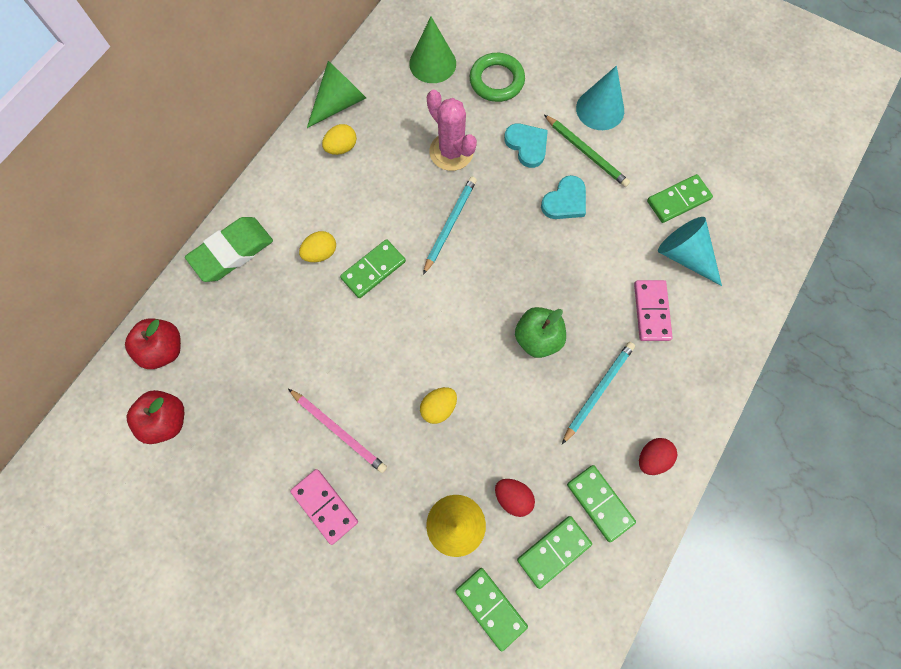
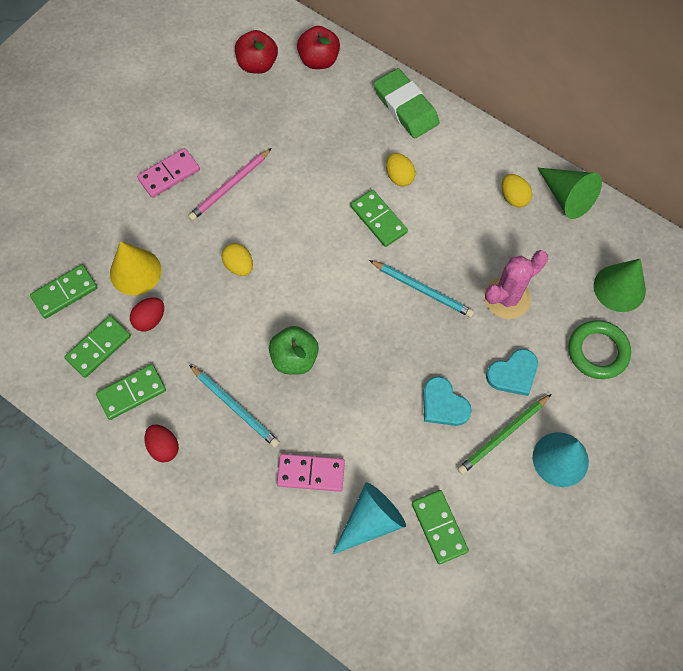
camera: 95 degrees right, 5 degrees down
green domino [517,516,592,589] -> green domino turned 75 degrees clockwise [64,316,131,378]

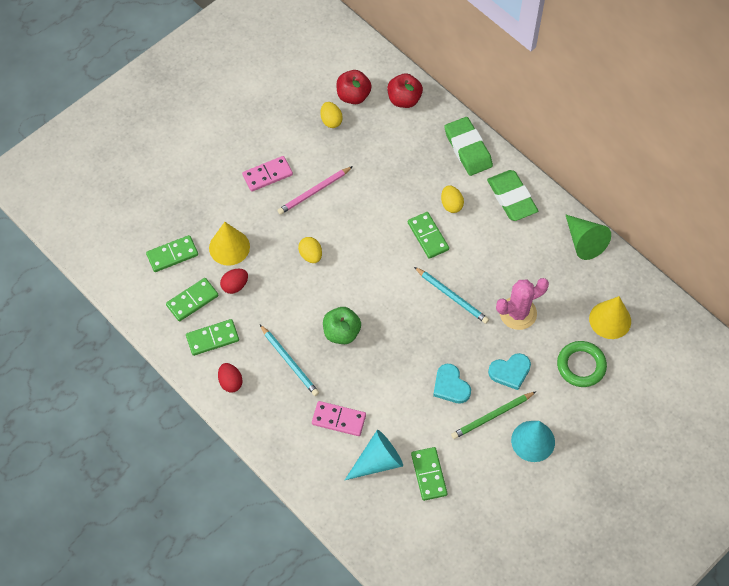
camera: 10 degrees right, 5 degrees down
yellow egg [502,174,532,207] -> yellow egg moved to [321,102,343,128]
green cone [594,258,646,312] -> yellow cone [589,296,631,339]
none -> green eraser [487,170,538,221]

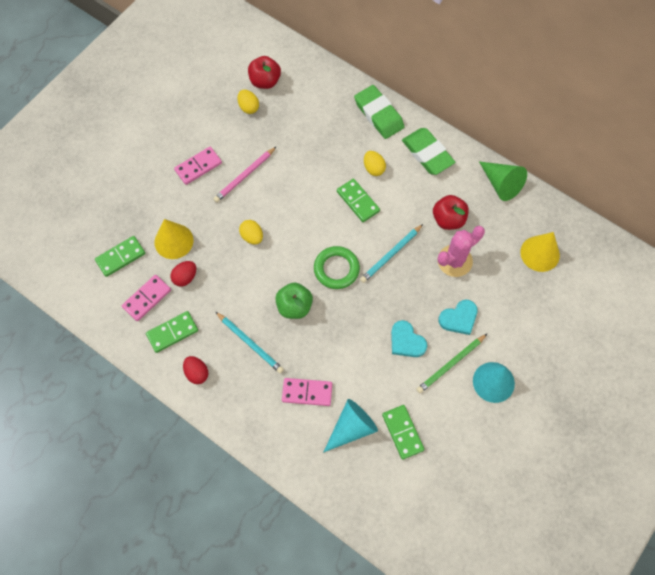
camera: 10 degrees left, 5 degrees up
green domino [166,278,219,322] -> pink domino [122,275,171,321]
red apple [387,73,423,108] -> red apple moved to [433,195,469,230]
turquoise pencil [414,267,489,324] -> turquoise pencil turned 105 degrees clockwise [360,224,423,283]
green ring [557,341,607,387] -> green ring moved to [314,246,360,289]

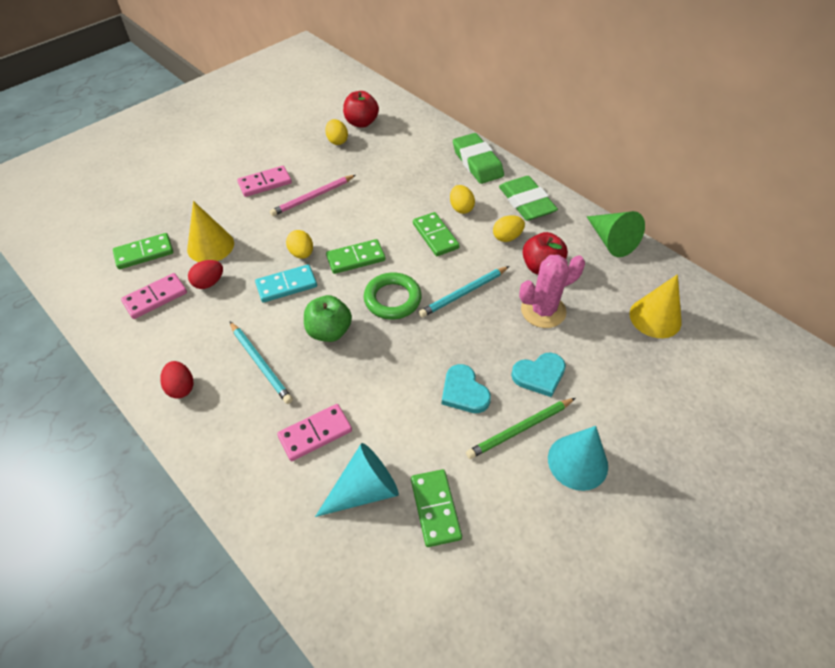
camera: 10 degrees right, 15 degrees down
green domino [146,311,198,353] -> green domino moved to [326,239,386,274]
pink domino [282,378,332,406] -> pink domino turned 45 degrees counterclockwise [277,404,352,461]
none -> turquoise domino [255,265,317,303]
none -> yellow egg [493,215,525,242]

